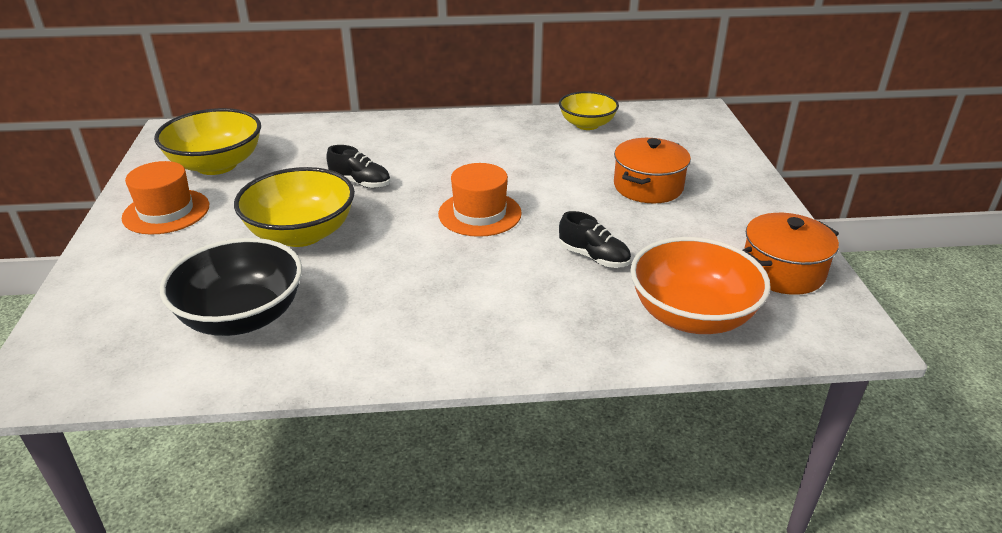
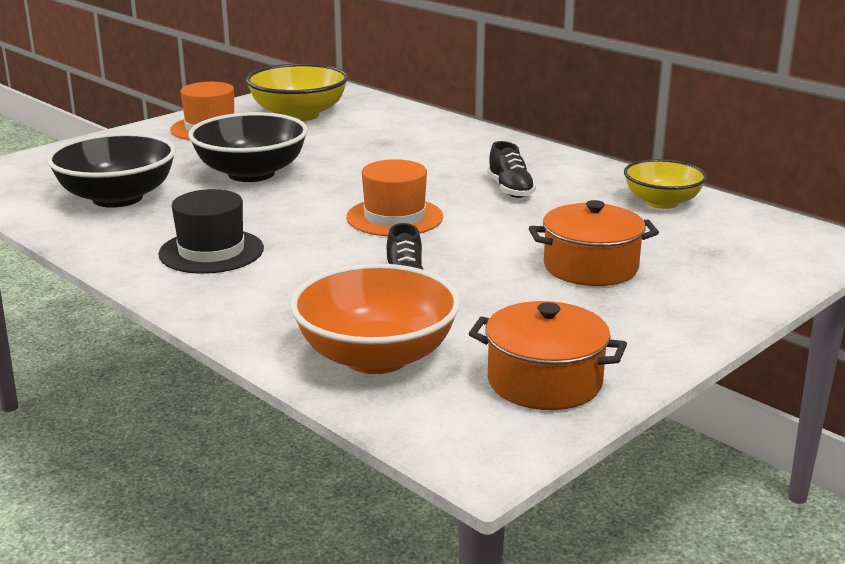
camera: 50 degrees right, 10 degrees down
yellow bowl [234,167,355,247] -> black bowl [188,112,308,182]
black shoe [326,145,390,188] -> black shoe moved to [488,141,536,198]
none -> black hat [158,189,264,274]

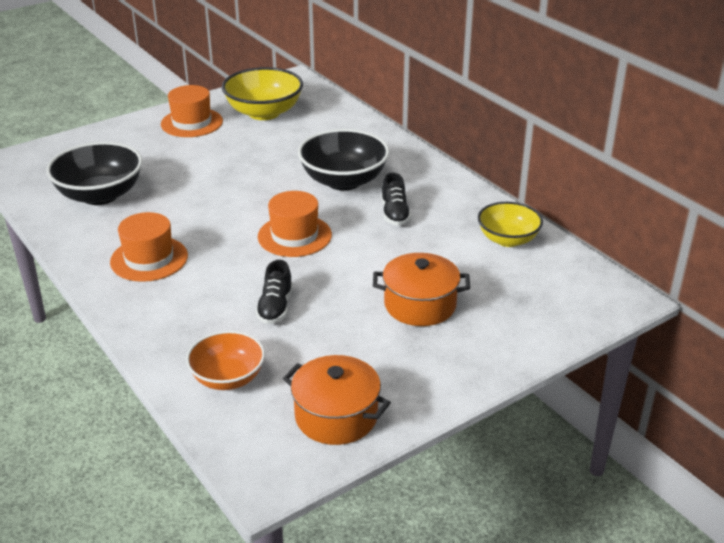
camera: 10 degrees right, 10 degrees up
black hat [158,189,264,274] -> orange hat [110,212,188,282]
black bowl [188,112,308,182] -> black bowl moved to [298,129,389,191]
orange bowl [290,264,460,374] -> orange bowl [186,331,265,390], size x0.65

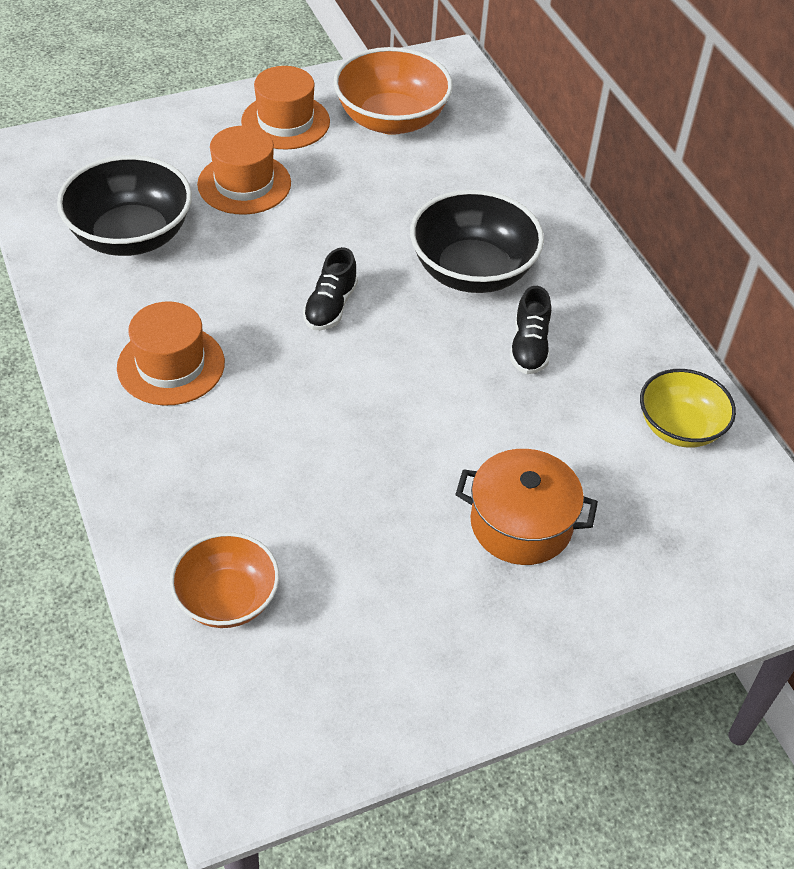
camera: 10 degrees right, 15 degrees up
yellow bowl [222,67,303,120] -> orange bowl [333,47,453,135]
black shoe [256,260,293,324] -> black shoe moved to [303,247,358,330]
orange hat [258,191,332,257] -> orange hat moved to [197,126,291,215]
orange pot [283,355,391,445] -> none

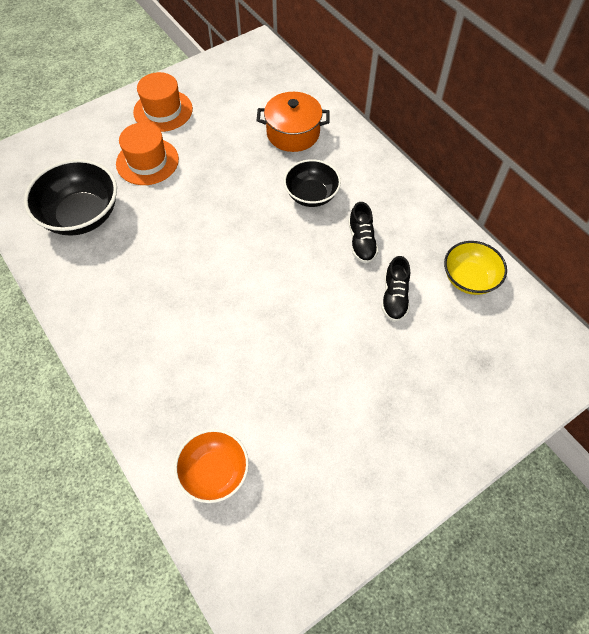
camera: 10 degrees left, 10 degrees up
orange hat [117,302,225,406] -> none
black shoe [303,247,358,330] -> black shoe moved to [382,256,410,322]
orange bowl [333,47,453,135] -> none
black bowl [410,190,544,293] -> black bowl [284,159,341,207], size x0.65
orange pot [455,449,598,565] -> orange pot moved to [257,92,330,152]

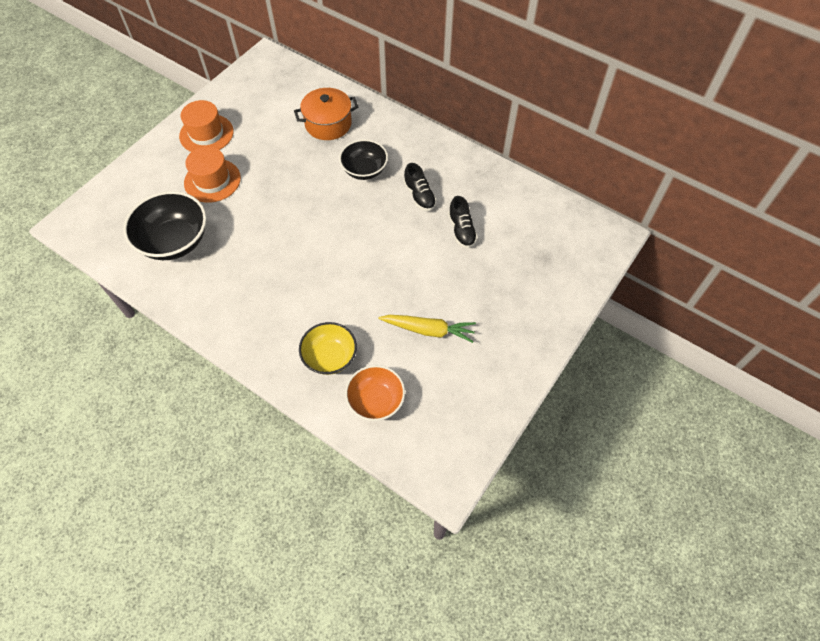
camera: 20 degrees left, 0 degrees up
yellow bowl [444,241,507,295] -> yellow bowl moved to [299,322,357,375]
none -> yellow carrot [379,315,476,343]

